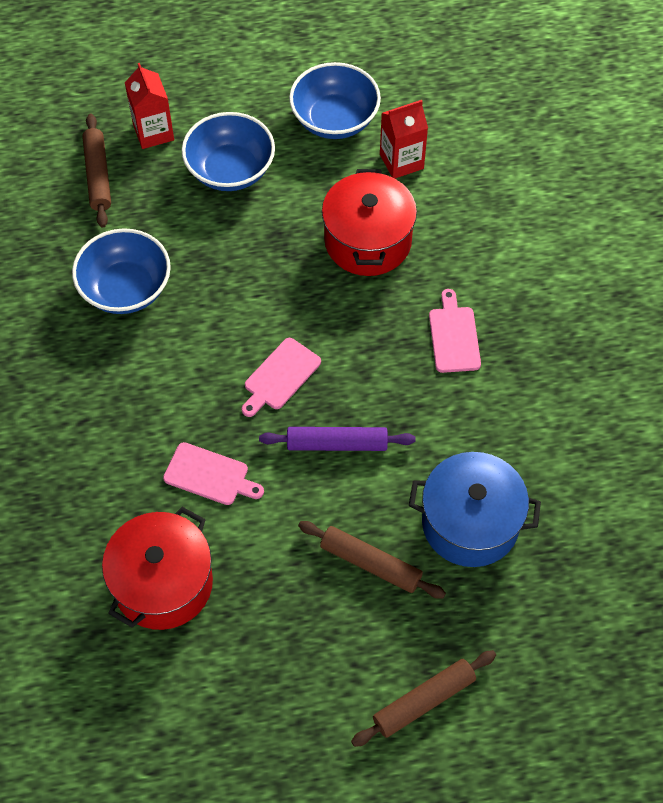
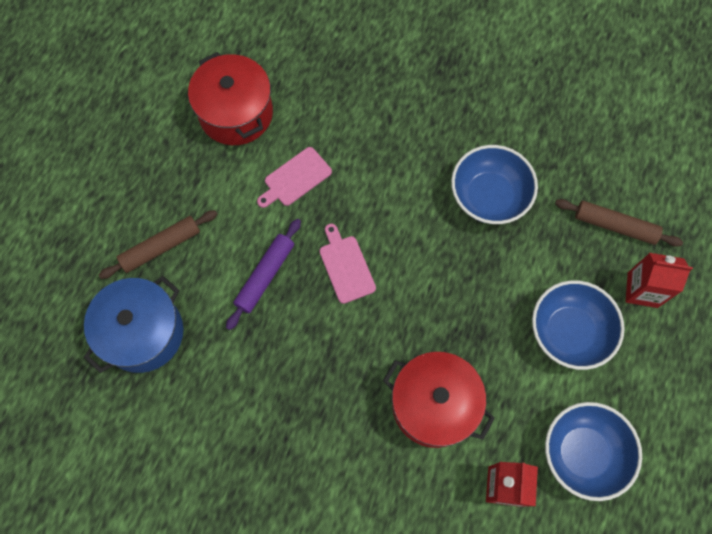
camera: 120 degrees right, 10 degrees up
brown rolling pin [351,650,496,747] -> none
pink cutting board [429,289,481,373] -> none

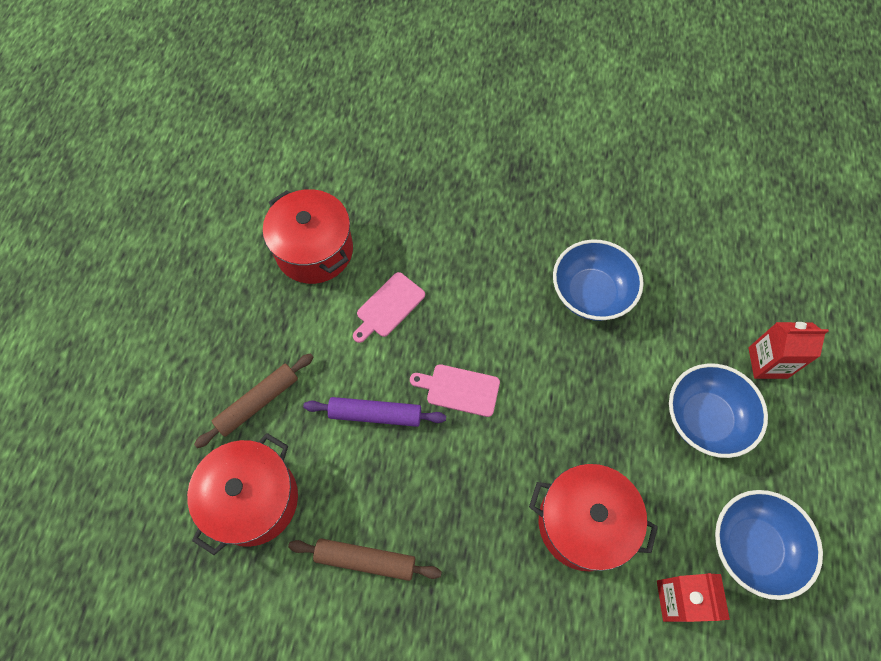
camera: 10 degrees left, 5 degrees down
blue pot [83,276,183,373] -> red pot [187,433,298,555]
purple rolling pin [226,219,301,330] -> purple rolling pin turned 75 degrees clockwise [303,397,446,427]
pink cutting board [319,223,376,304] -> pink cutting board turned 45 degrees counterclockwise [410,364,500,417]
brown rolling pin [555,199,683,247] -> brown rolling pin moved to [288,538,442,581]

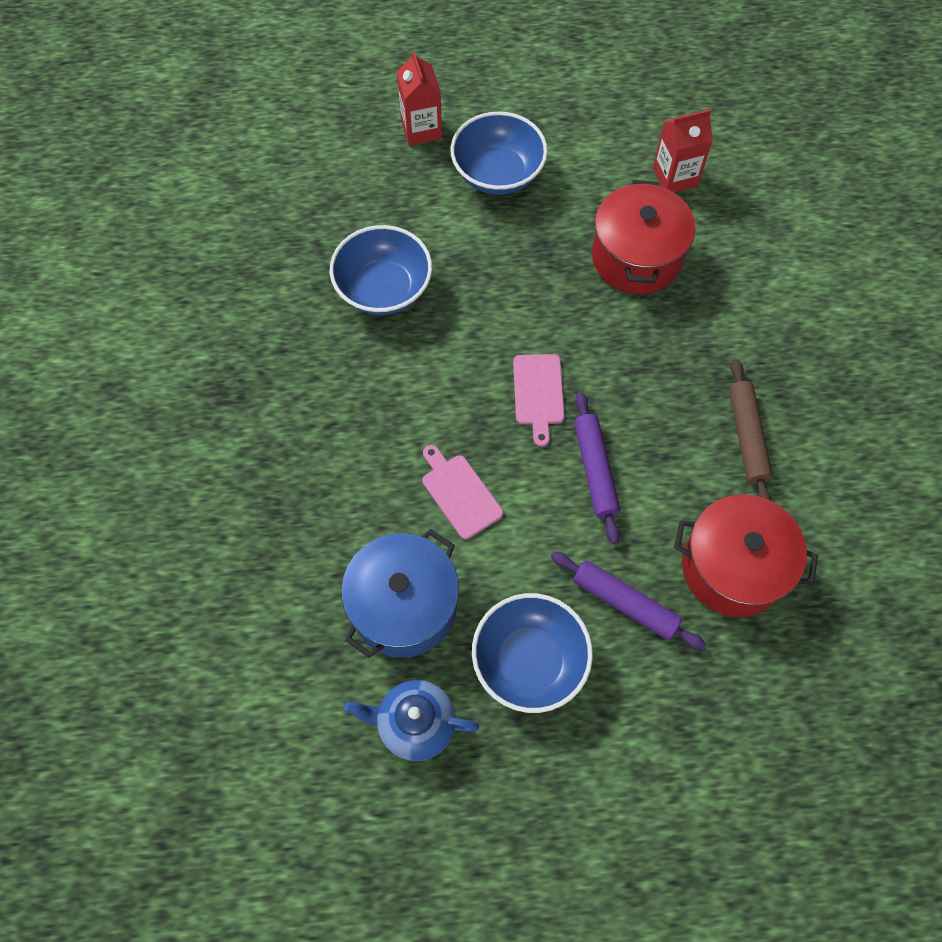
camera: 105 degrees left, 0 degrees up
brown rolling pin [194,353,313,448] -> purple rolling pin [551,552,706,650]
red pot [263,189,353,284] -> blue pot [341,529,459,658]
pink cutting board [353,272,425,343] -> pink cutting board turned 150 degrees counterclockwise [423,445,503,539]
blue bowl [715,490,823,600] -> blue bowl moved to [472,593,593,713]
none -> blue teapot [344,680,479,761]

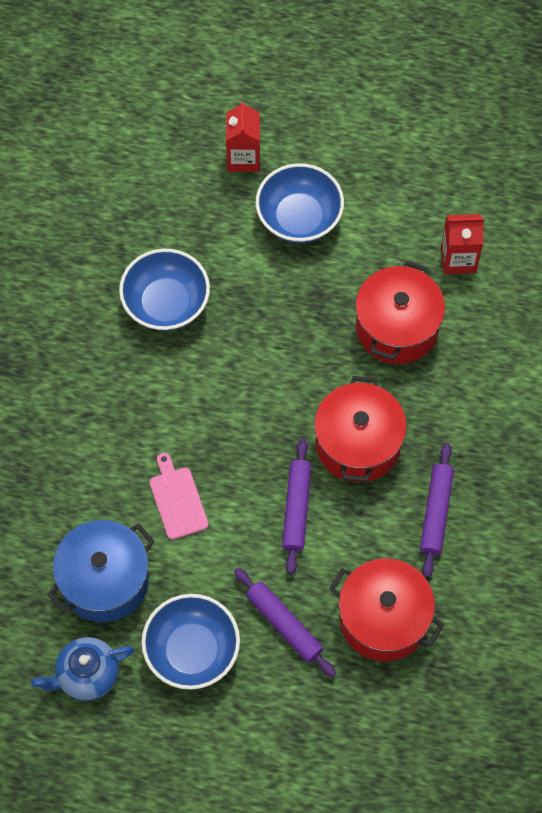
camera: 15 degrees right, 0 degrees up
blue teapot [344,680,479,761] -> blue teapot turned 45 degrees counterclockwise [31,637,134,701]
pink cutting board [513,354,564,447] -> none
brown rolling pin [729,359,773,501] -> purple rolling pin [420,443,454,578]
none -> red pot [314,376,407,482]

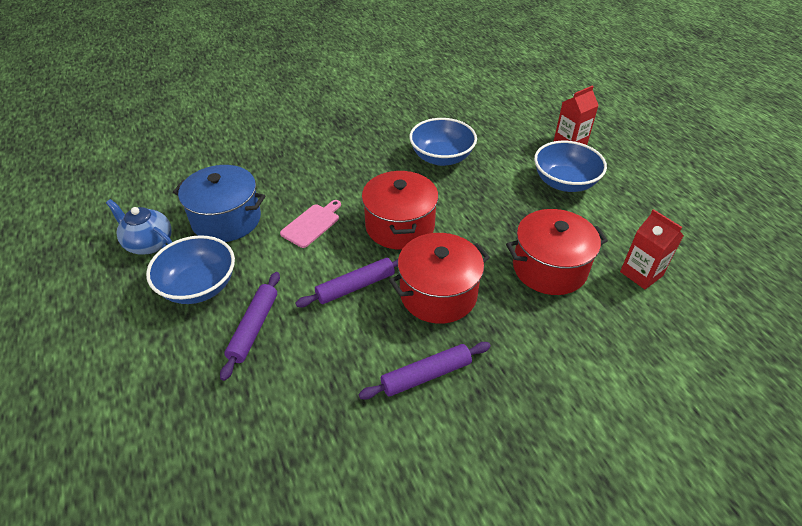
camera: 55 degrees right, 20 degrees down
red pot [329,558,444,661] -> red pot moved to [362,171,439,250]

